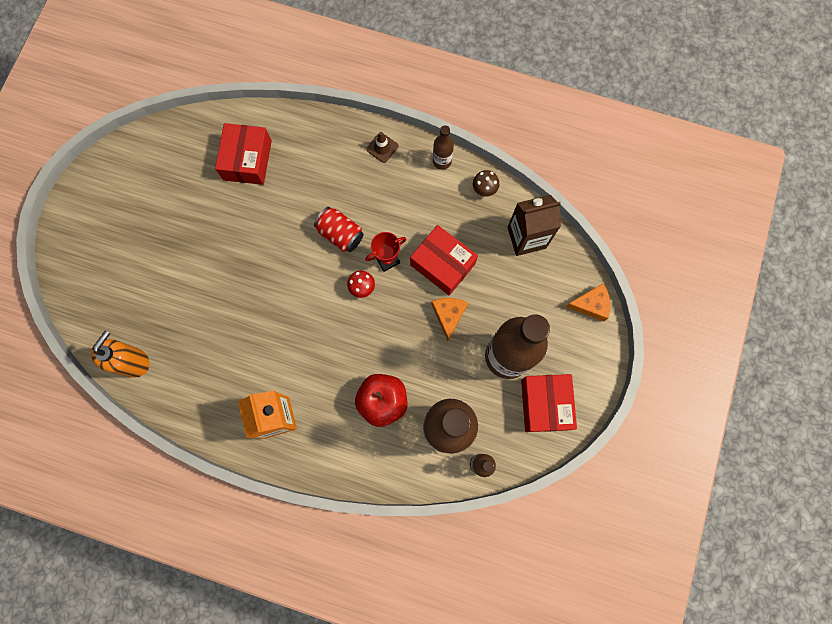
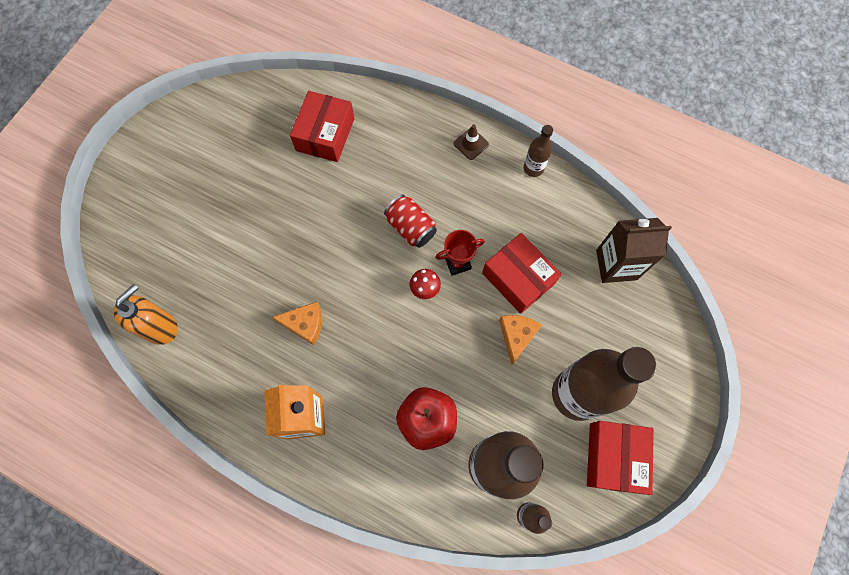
camera: 10 degrees right, 5 degrees down
brown mushroom [473,170,499,196] -> none
orange cheese [565,283,610,322] -> orange cheese moved to [272,302,322,345]

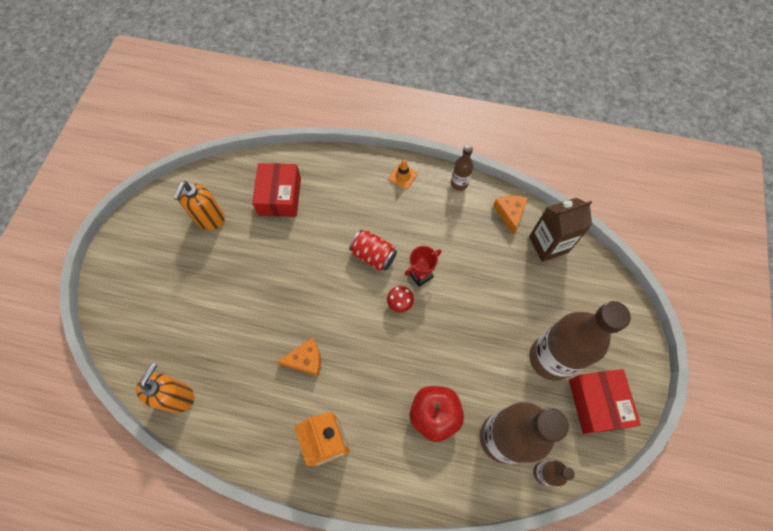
camera: 15 degrees left, 5 degrees down
brown traffic cone [454,124,489,160] -> orange traffic cone [389,159,418,189]
red box [482,233,562,314] -> none
orange cheese [499,315,542,365] -> orange cheese moved to [493,195,528,235]
none -> orange soap dispenser [173,181,225,230]

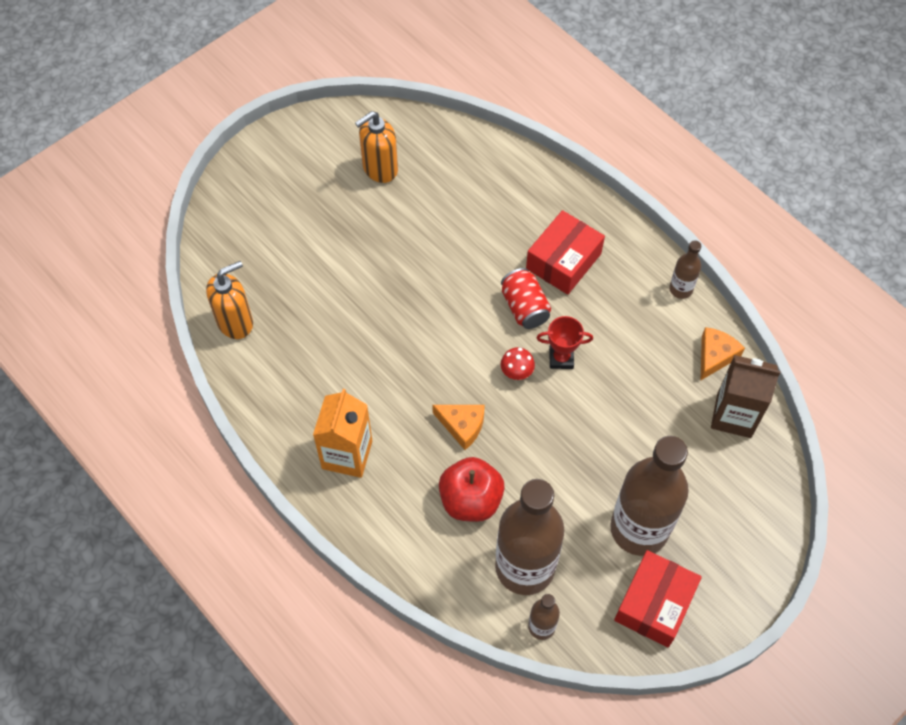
camera: 35 degrees right, 5 degrees down
red box [252,163,301,217] -> red box moved to [526,210,605,295]
orange cheese [277,338,321,376] -> orange cheese moved to [432,405,485,450]
orange traffic cone [389,159,418,189] -> none

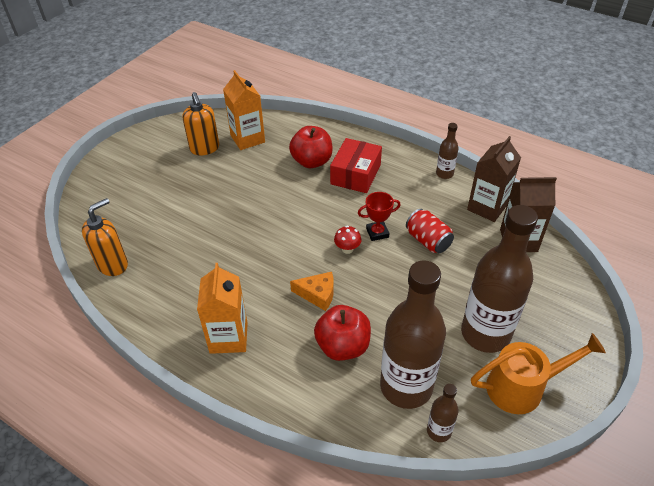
camera: 15 degrees left, 15 degrees down
orange soap dispenser [355,111,398,183] -> orange soap dispenser turned 60 degrees counterclockwise [182,92,219,155]
red can [501,268,551,329] -> red can moved to [406,209,454,253]
red box [614,550,702,647] -> orange watering can [471,333,606,414]
orange cheese [701,327,745,380] -> brown carton [467,136,521,222]
none -> orange carton [223,70,265,150]
none -> red apple [289,126,333,168]

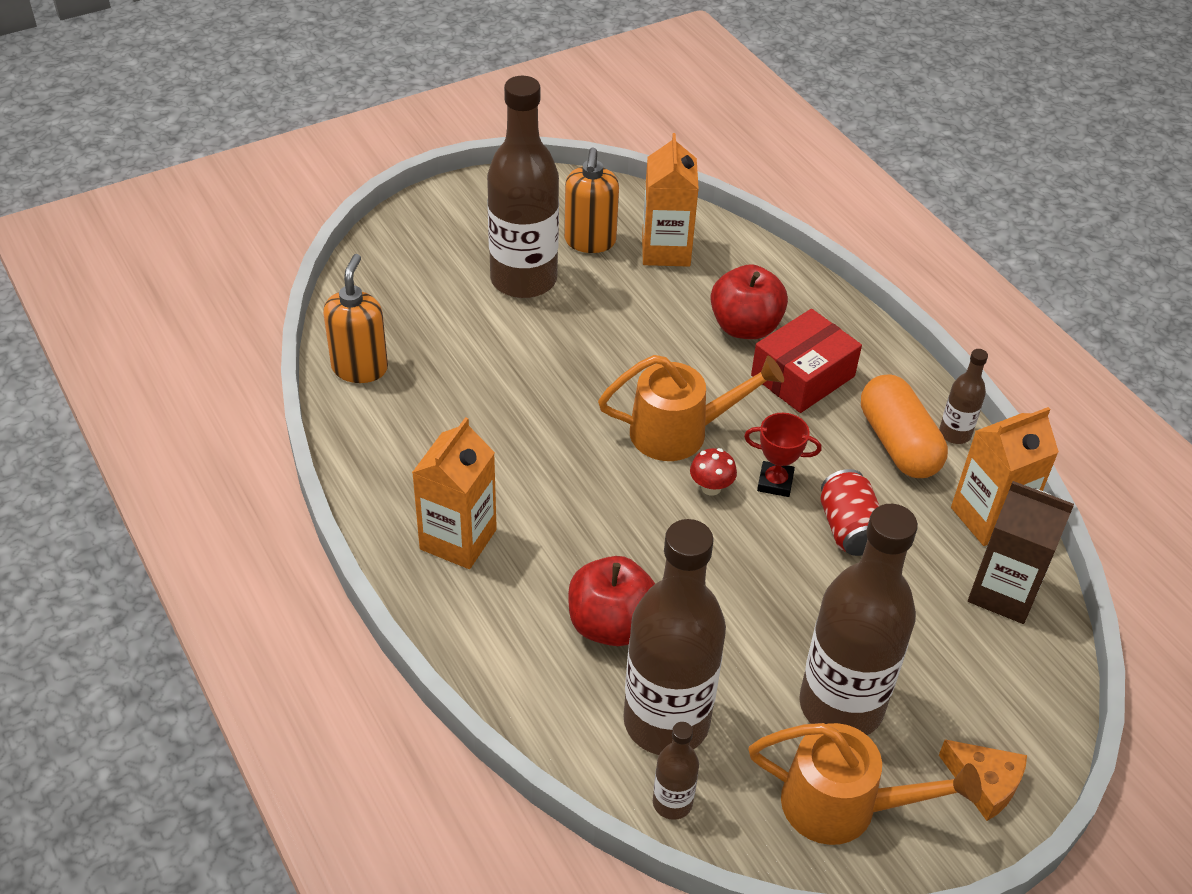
camera: 25 degrees right, 0 degrees up
orange soap dispenser [82,198,128,276] -> orange soap dispenser turned 60 degrees counterclockwise [323,254,388,383]
orange cheese [290,272,334,311] -> orange cheese moved to [939,740,1027,821]
brown carton [467,136,521,222] -> orange carton [951,407,1059,546]
none -> brown bottle [487,76,559,298]
none -> orange watering can [598,355,784,461]
none -> orange capsule [861,374,948,478]

